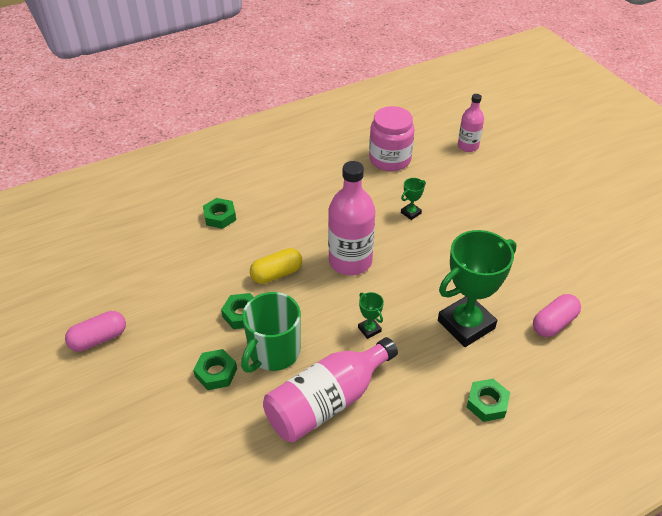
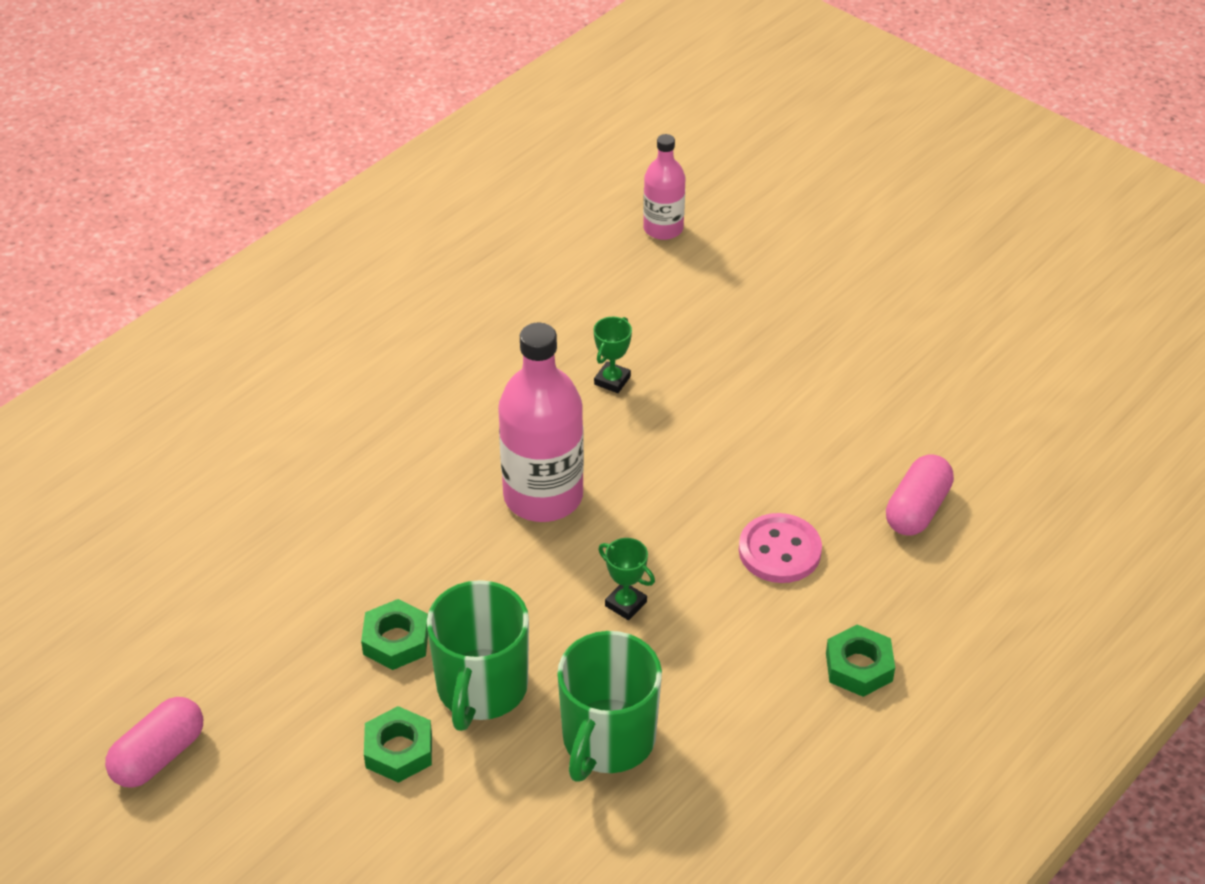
camera: 20 degrees left, 0 degrees up
green nut [203,198,236,229] -> none
yellow capsule [250,248,302,284] -> none
pink bottle [263,337,398,443] -> green mug [557,631,662,782]
pink jar [369,106,415,171] -> none
green trophy [438,230,517,347] -> pink button [739,513,822,583]

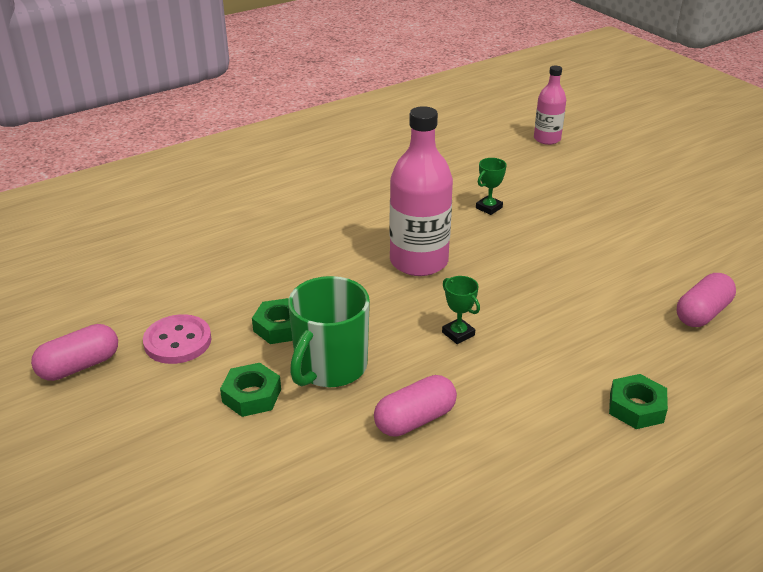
camera: 15 degrees right, 10 degrees down
green mug [557,631,662,782] -> pink capsule [374,375,457,437]
pink button [739,513,822,583] -> pink button moved to [143,314,212,364]

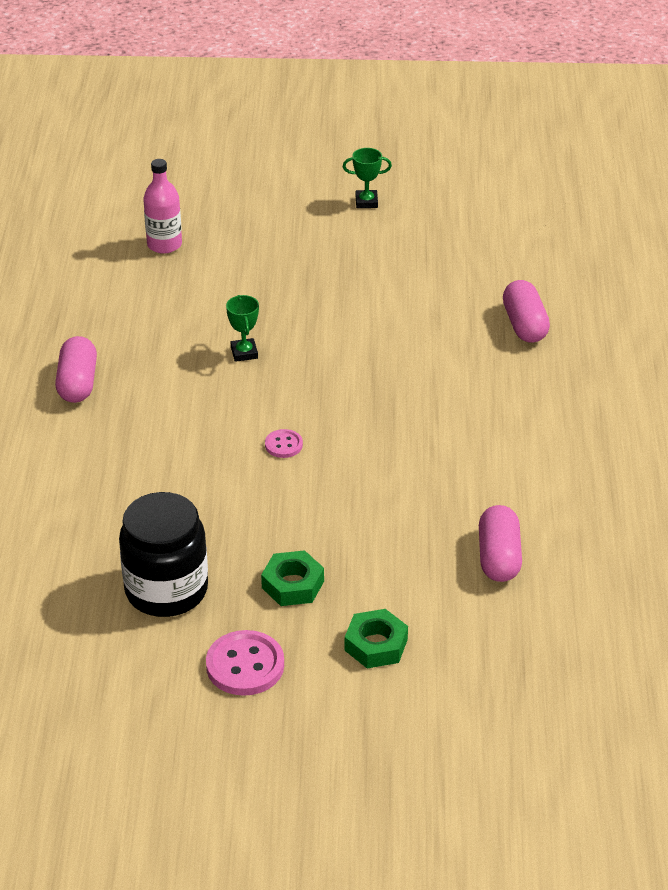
camera: 55 degrees left, 5 degrees up
pink capsule [31,324,118,381] -> pink capsule moved to [55,336,97,403]
green mug [288,276,370,387] -> none
pink bottle [389,106,453,276] -> pink button [265,429,303,458]
green trophy [442,276,480,344] -> green trophy moved to [343,148,392,208]
green nut [609,374,668,429] -> none
none -> black jar [119,492,208,617]

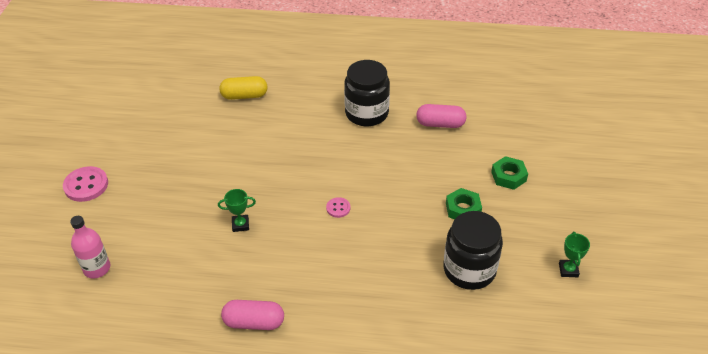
camera: 85 degrees left, 5 degrees up
pink button [206,630,284,696] -> pink button moved to [63,166,108,202]
green trophy [343,148,392,208] -> green trophy moved to [559,232,590,277]
pink capsule [503,280,550,343] -> yellow capsule [219,76,268,100]
none -> black jar [344,60,390,126]

